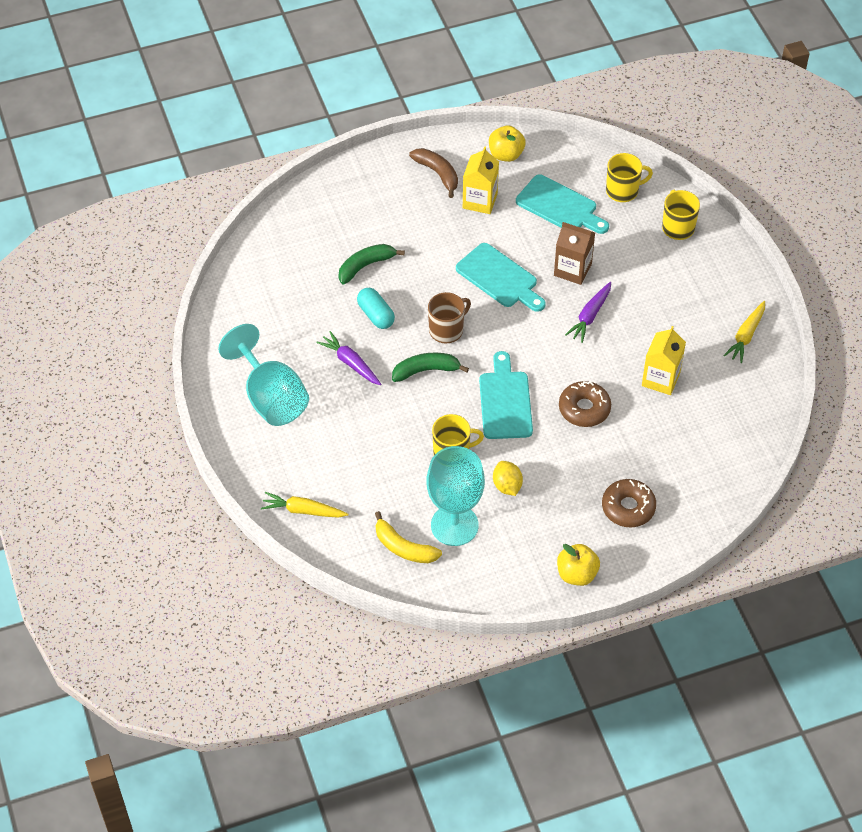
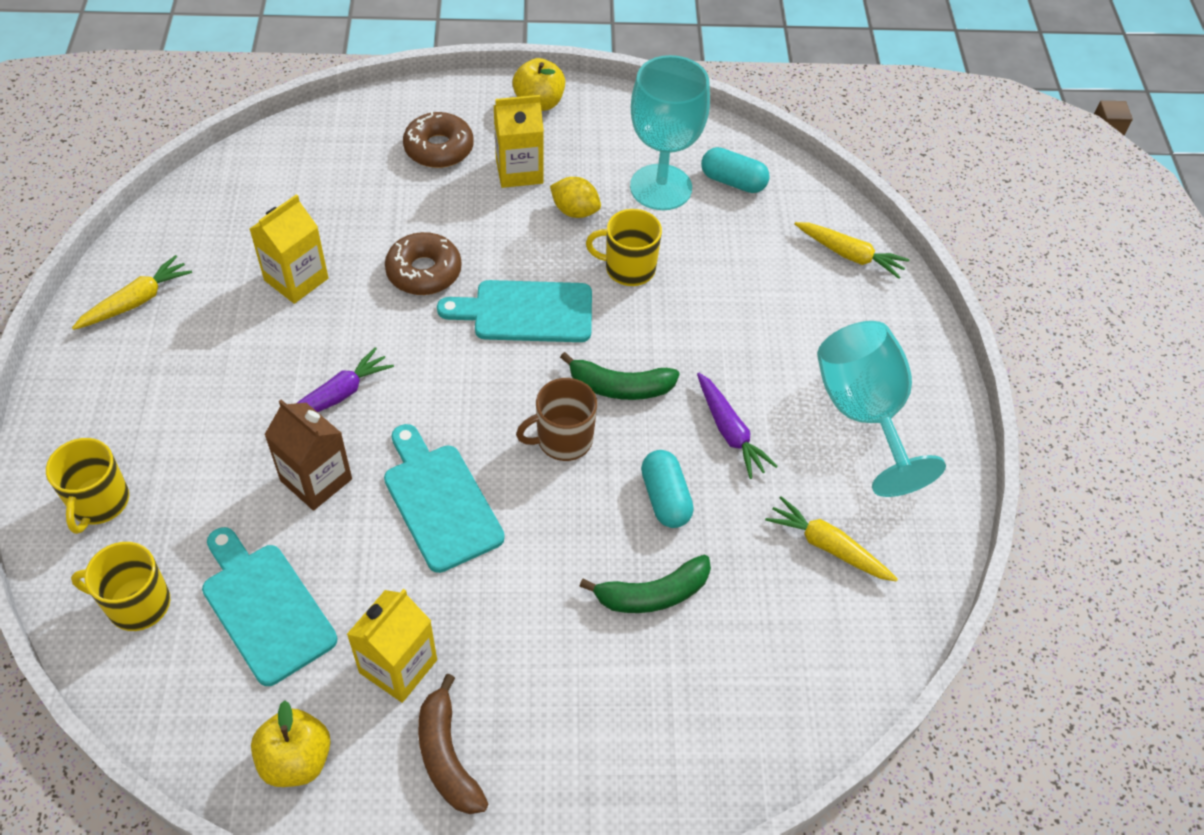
camera: 165 degrees left, 0 degrees up
yellow banana [375,511,442,563] -> turquoise capsule [701,147,770,193]
turquoise cutting board [479,351,533,439] -> turquoise cutting board turned 75 degrees clockwise [437,280,592,342]
yellow lemon [493,461,523,496] -> yellow lemon turned 60 degrees counterclockwise [550,177,601,218]
none -> yellow carton [493,95,544,188]
none -> yellow carrot [765,496,898,582]

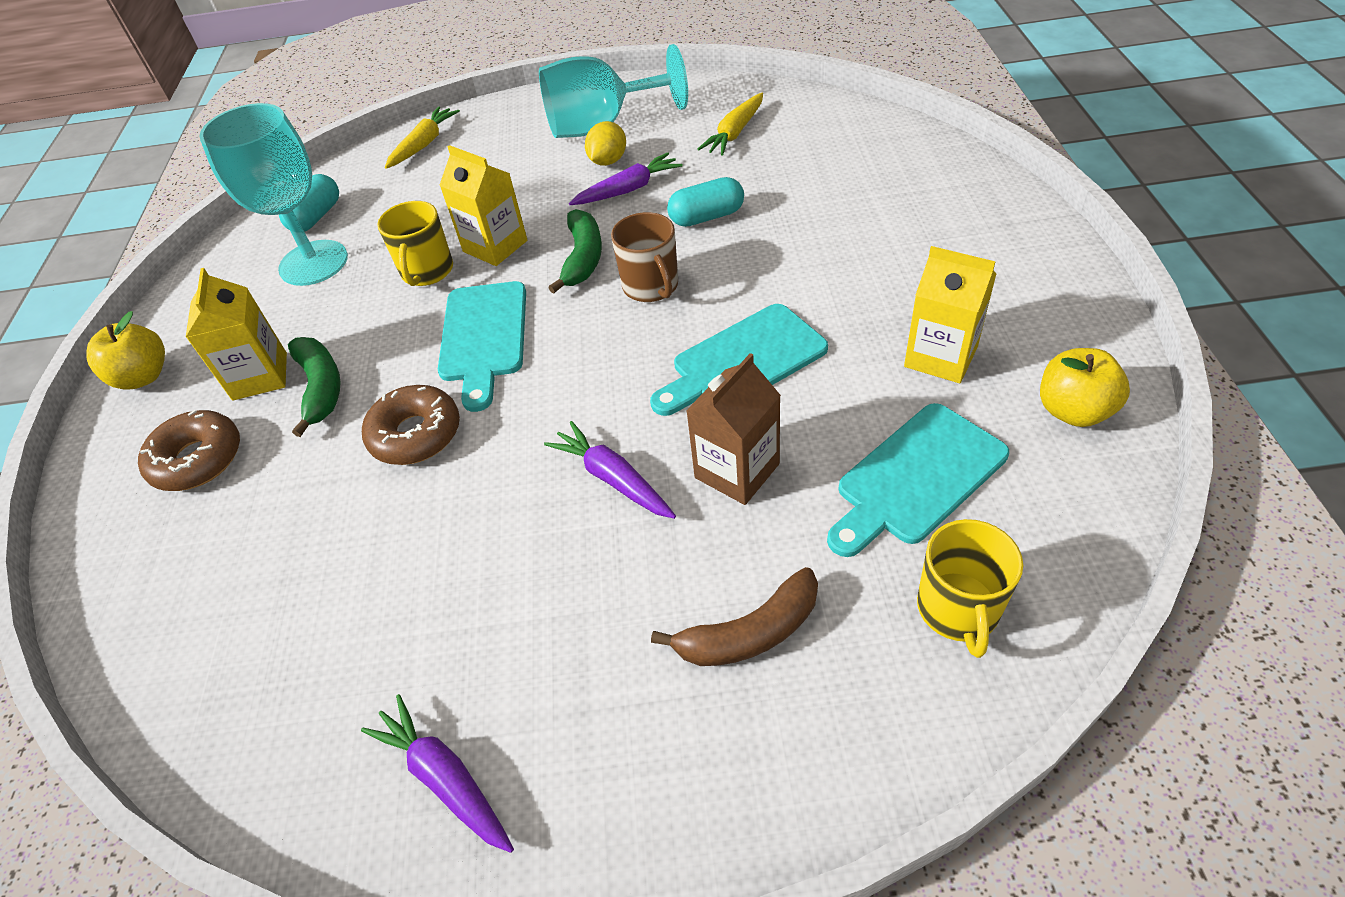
camera: 85 degrees left, 5 degrees down
yellow mug [46,438,129,534] -> none
yellow carrot [72,255,192,330] -> purple carrot [361,694,514,853]
yellow carton [250,194,328,304] -> yellow carton moved to [439,145,527,266]
brown banana [418,674,488,814] -> brown banana moved to [651,567,818,666]
yellow lemon [550,177,601,218] -> yellow lemon moved to [585,121,626,166]
green banana [579,555,711,613] -> green banana moved to [288,337,340,437]

